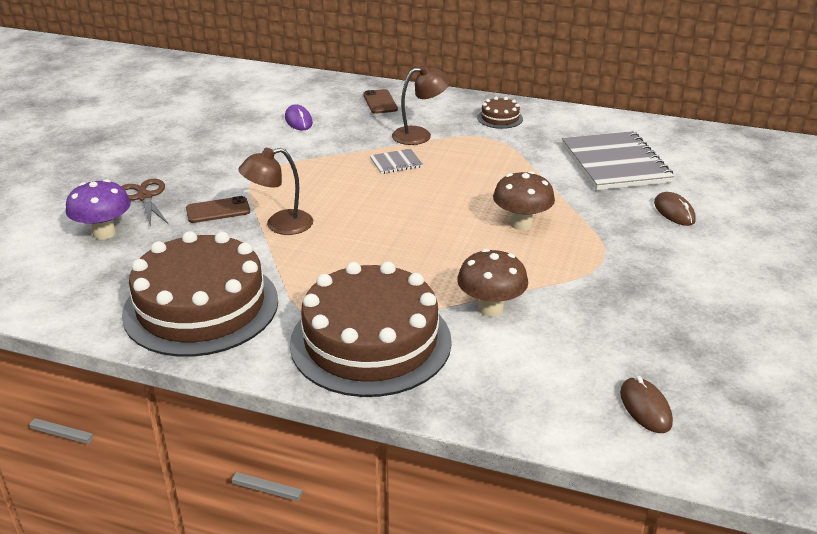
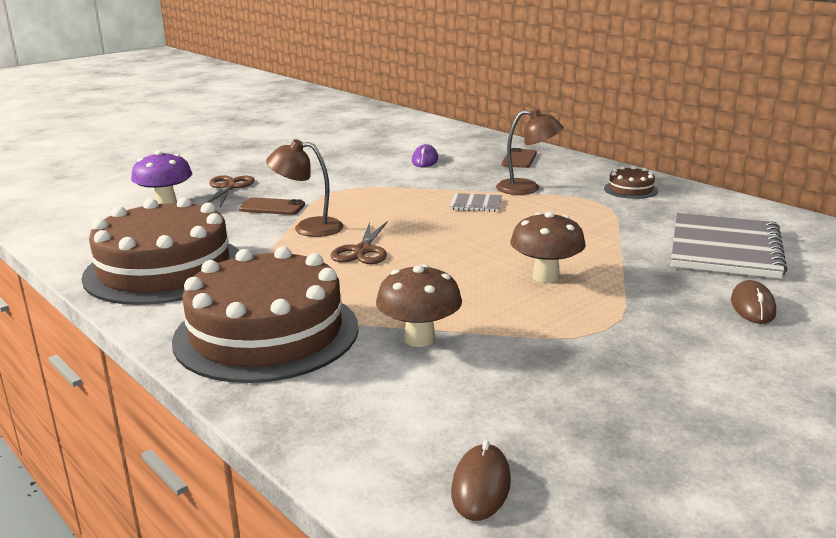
camera: 30 degrees right, 10 degrees down
none -> brown scissors [330,221,388,264]

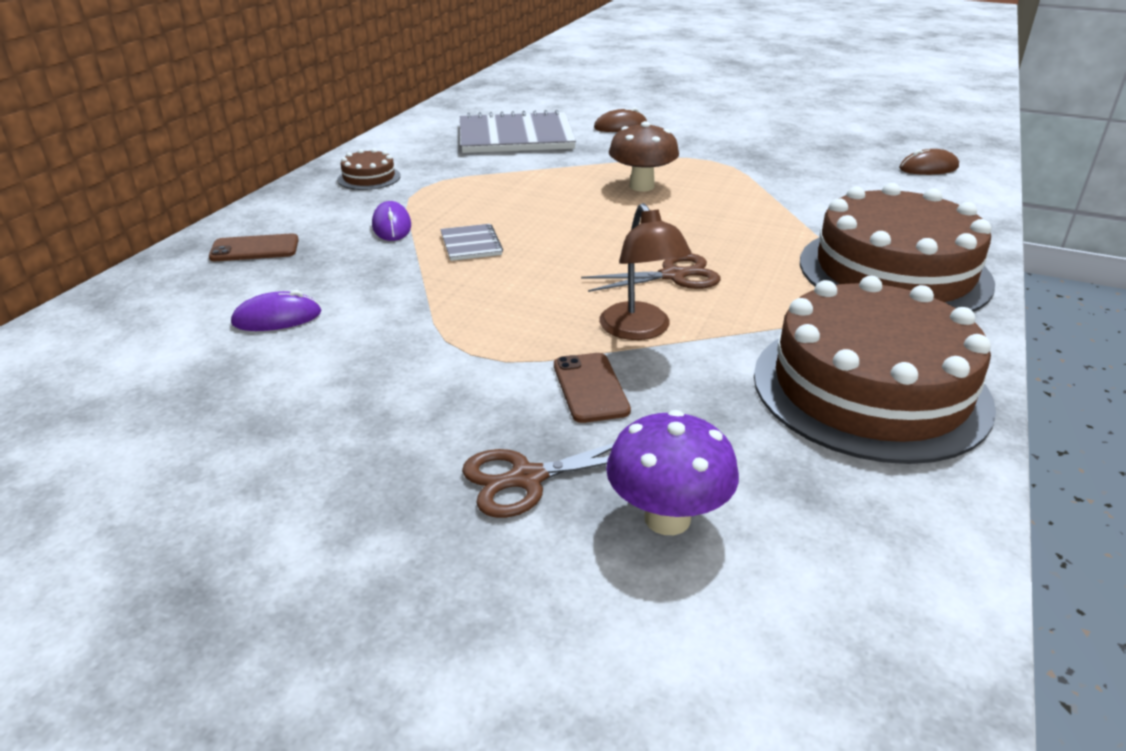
camera: 115 degrees left, 10 degrees up
brown mushroom [376,264,462,347] -> none
brown lamp [496,109,564,195] -> purple mouse [372,201,411,241]

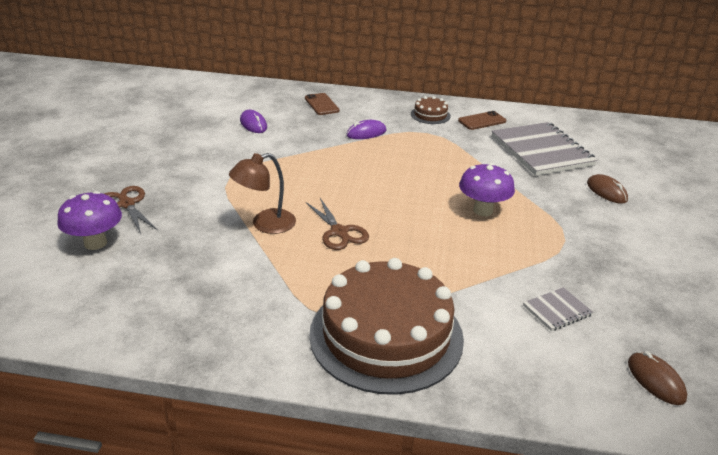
camera: 75 degrees right, 0 degrees up
grey notebook [440,224,503,261] -> grey notebook moved to [523,287,593,331]
brown phone [554,353,631,423] -> brown phone moved to [458,111,506,130]
brown mushroom [609,121,679,192] -> purple mushroom [459,163,515,216]
brown cake [754,276,996,464] -> none

